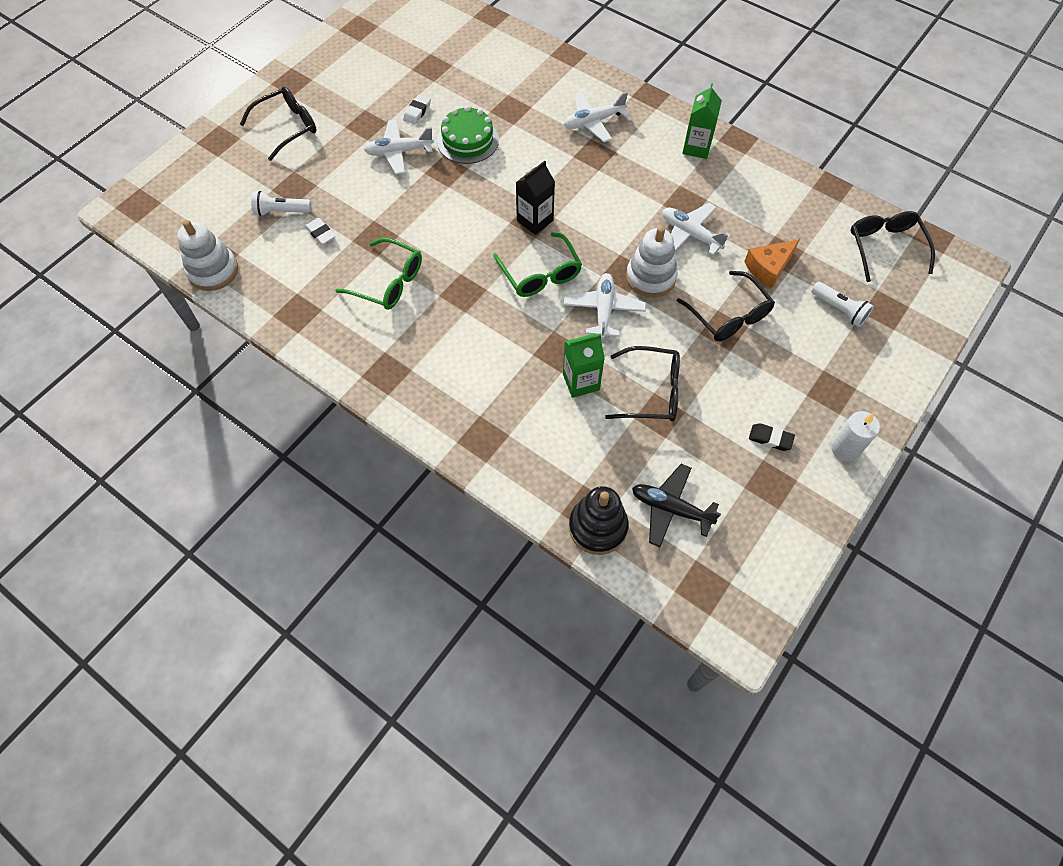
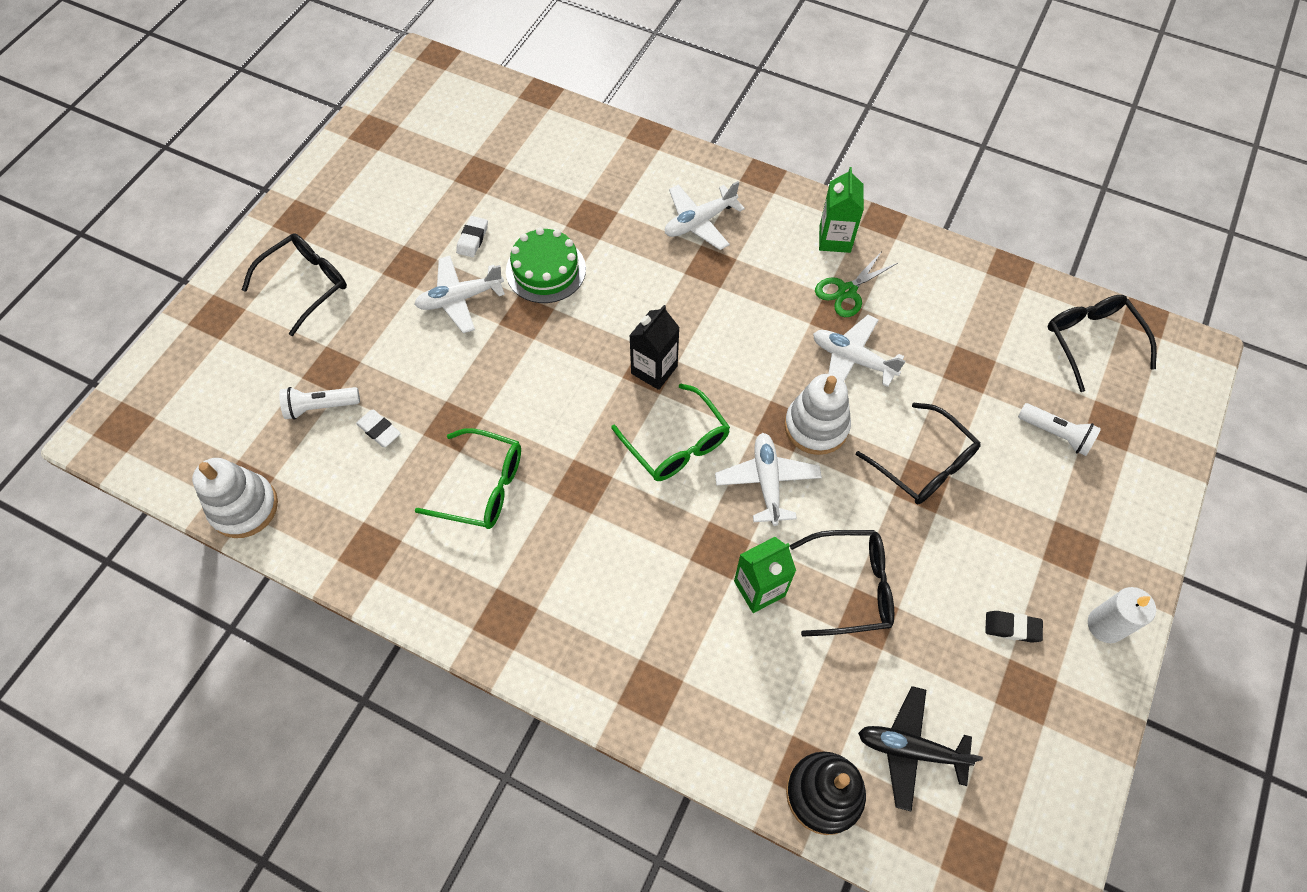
camera: 10 degrees left, 0 degrees up
orange cheese [744,239,800,288] -> none
none -> green scissors [815,251,899,317]

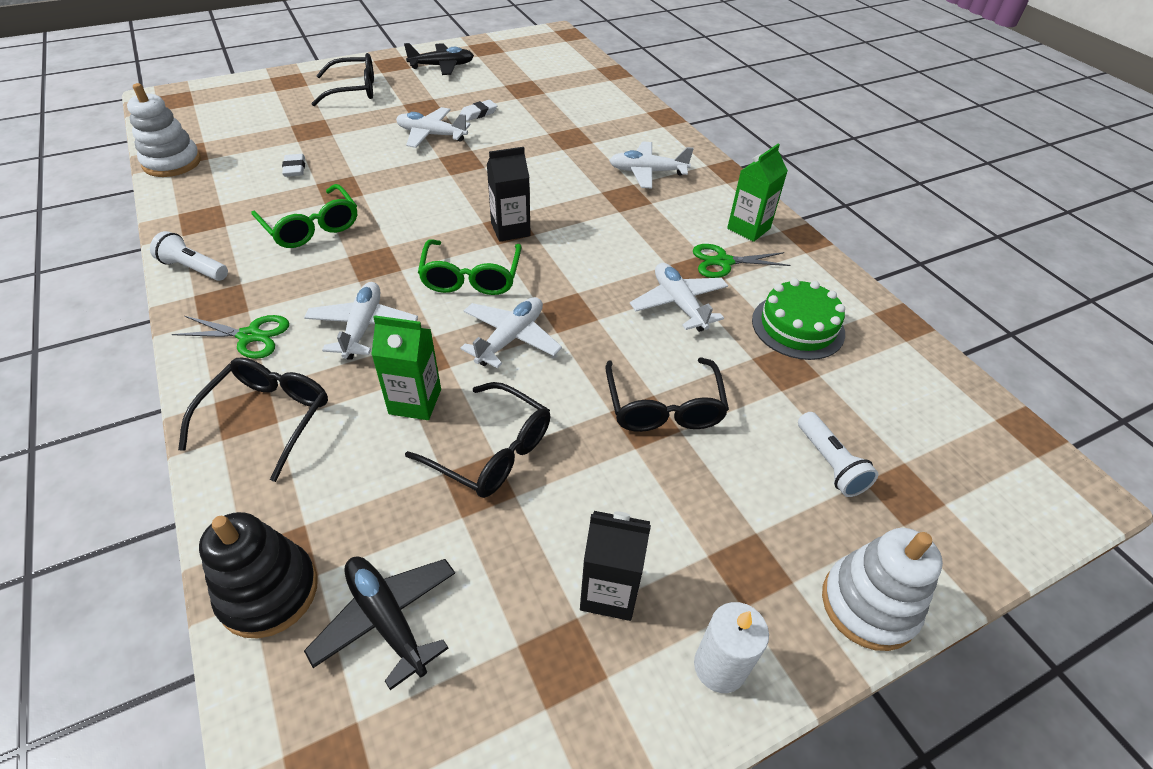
camera: 35 degrees right, 15 degrees down
white flashlight [279,387,360,420] -> white flashlight moved to [150,231,228,281]
green cake [506,227,586,303] -> green cake moved to [752,278,845,360]
white stacking toy [784,374,851,455] -> white stacking toy moved to [822,528,943,651]
black eraser [985,611,1043,643] -> black carton [580,511,651,621]
black glasses [1047,295,1157,392] -> black glasses moved to [178,358,328,482]
none -> green scissors [171,315,289,359]
none -> white plane [304,282,418,360]
none -> black plane [404,43,474,75]

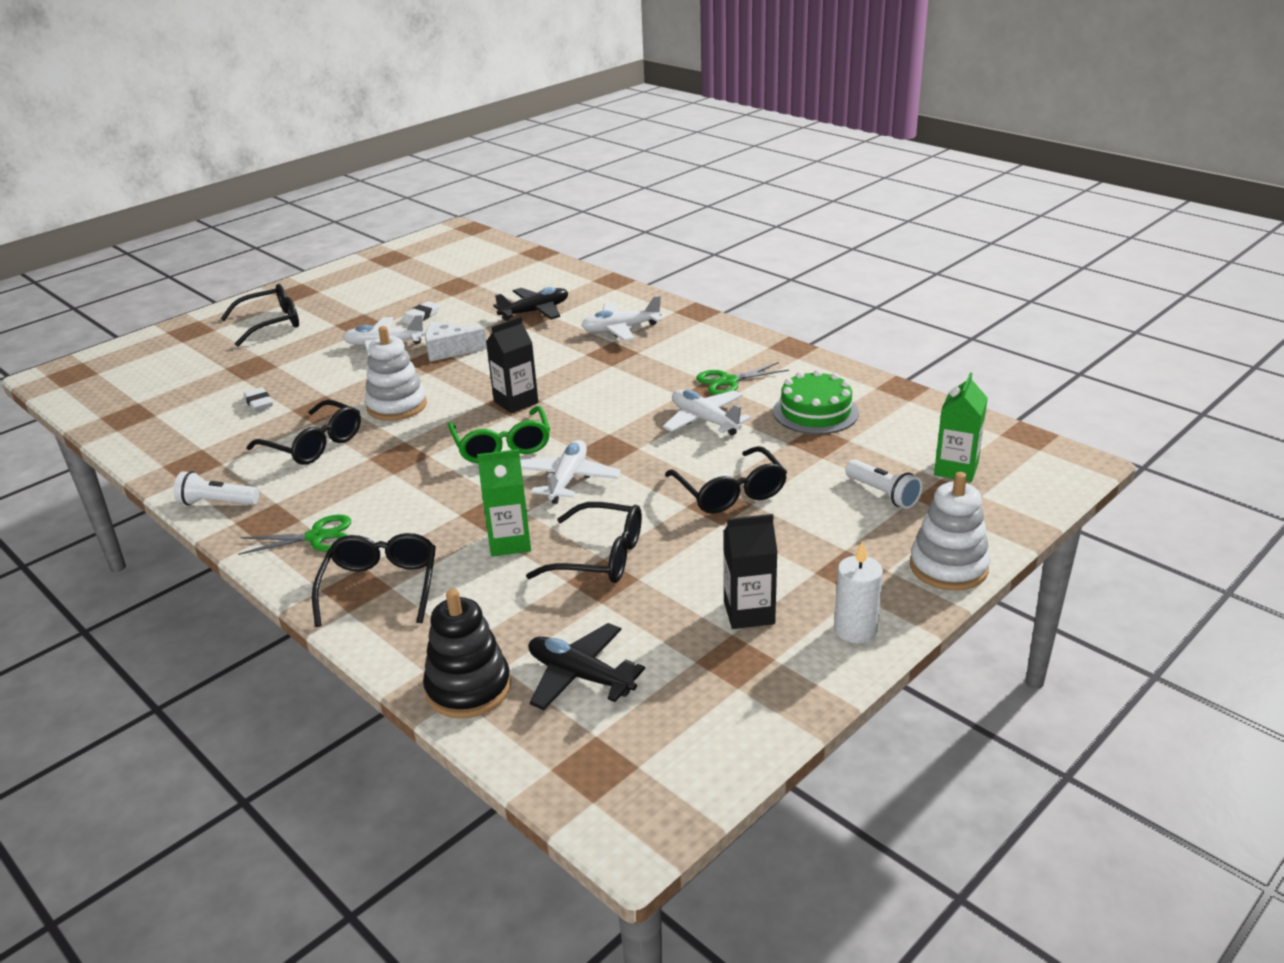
camera: 15 degrees left, 15 degrees down
white stacking toy [127,83,201,177] -> white stacking toy moved to [365,326,427,421]
green glasses [251,184,357,248] -> black glasses [247,400,361,465]
white plane [304,282,418,360] -> none
black plane [404,43,474,75] -> black plane moved to [493,287,568,321]
green carton [727,144,788,242] -> green carton moved to [934,372,988,482]
none -> white cheese [425,321,487,362]

